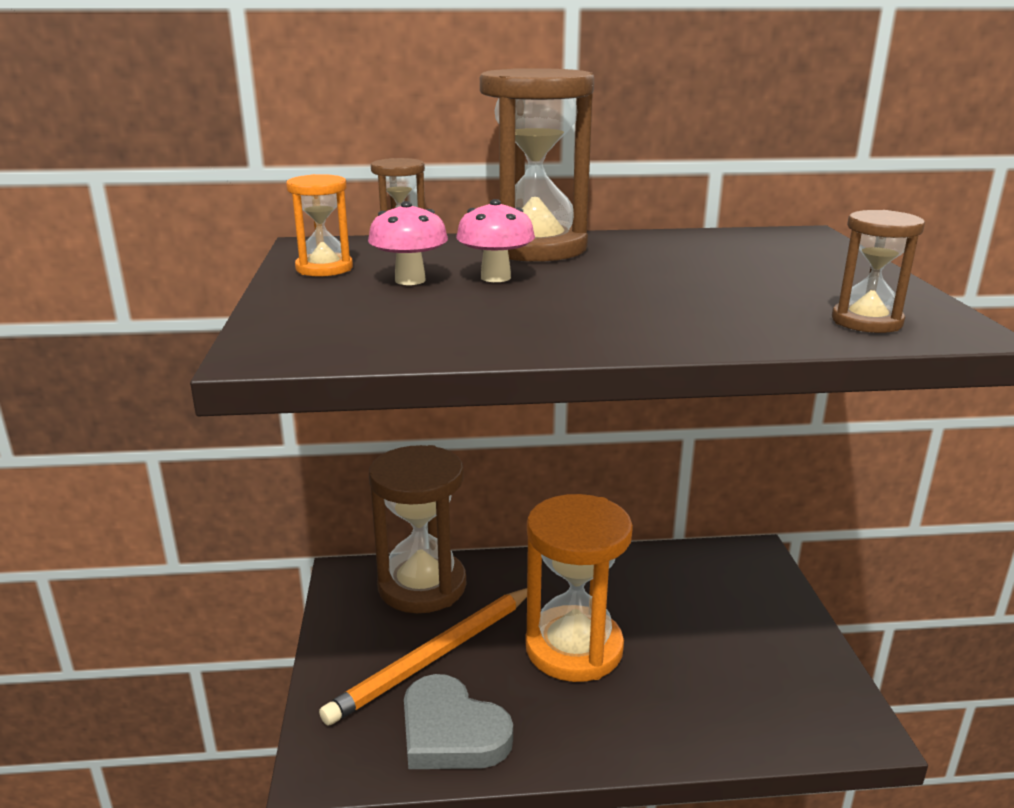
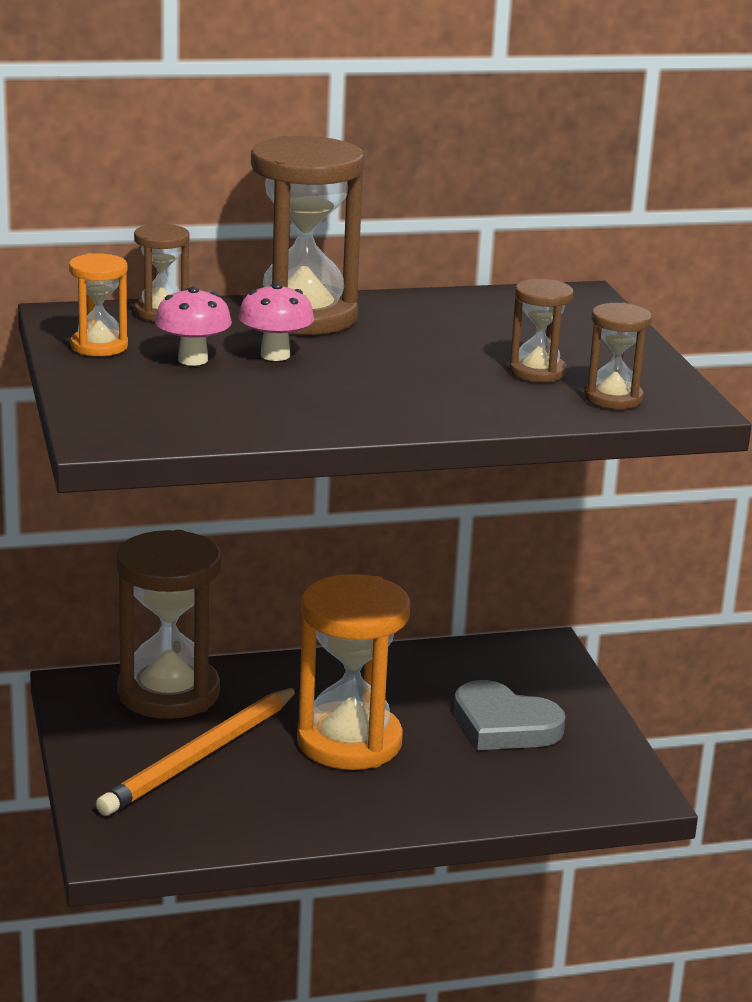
camera: 10 degrees left, 0 degrees up
grey heart [404,674,513,769] -> grey heart moved to [454,680,566,750]
none -> brown hourglass [509,279,574,382]

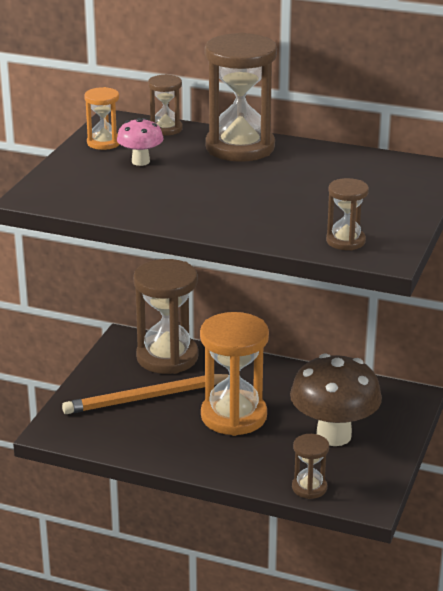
camera: 35 degrees right, 5 degrees up
pink mushroom [238,283,314,361] -> none
grey heart [454,680,566,750] -> brown mushroom [290,353,382,446]
brown hourglass [509,279,574,382] -> brown hourglass moved to [292,434,329,499]

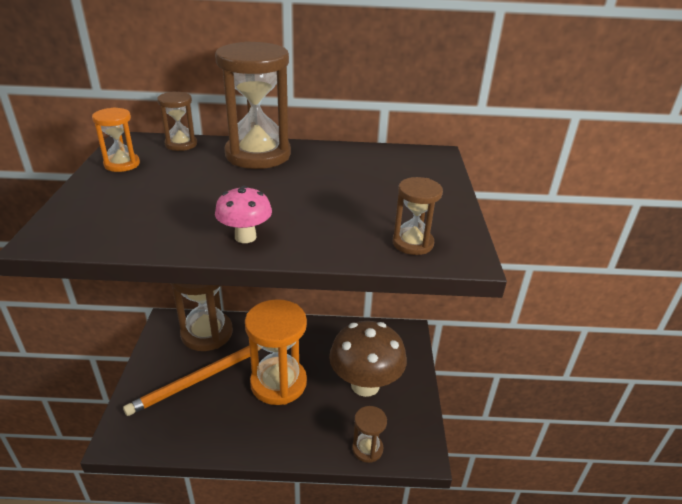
camera: 20 degrees left, 5 degrees up
pink mushroom [117,118,163,166] -> pink mushroom moved to [215,186,272,243]

